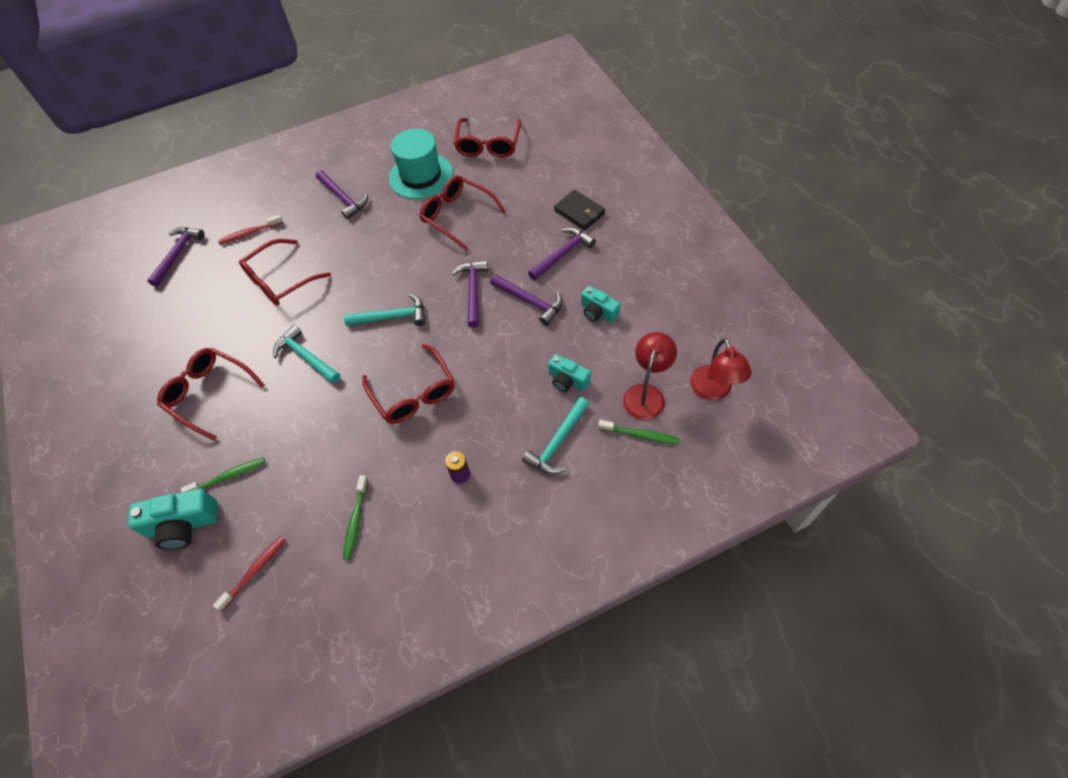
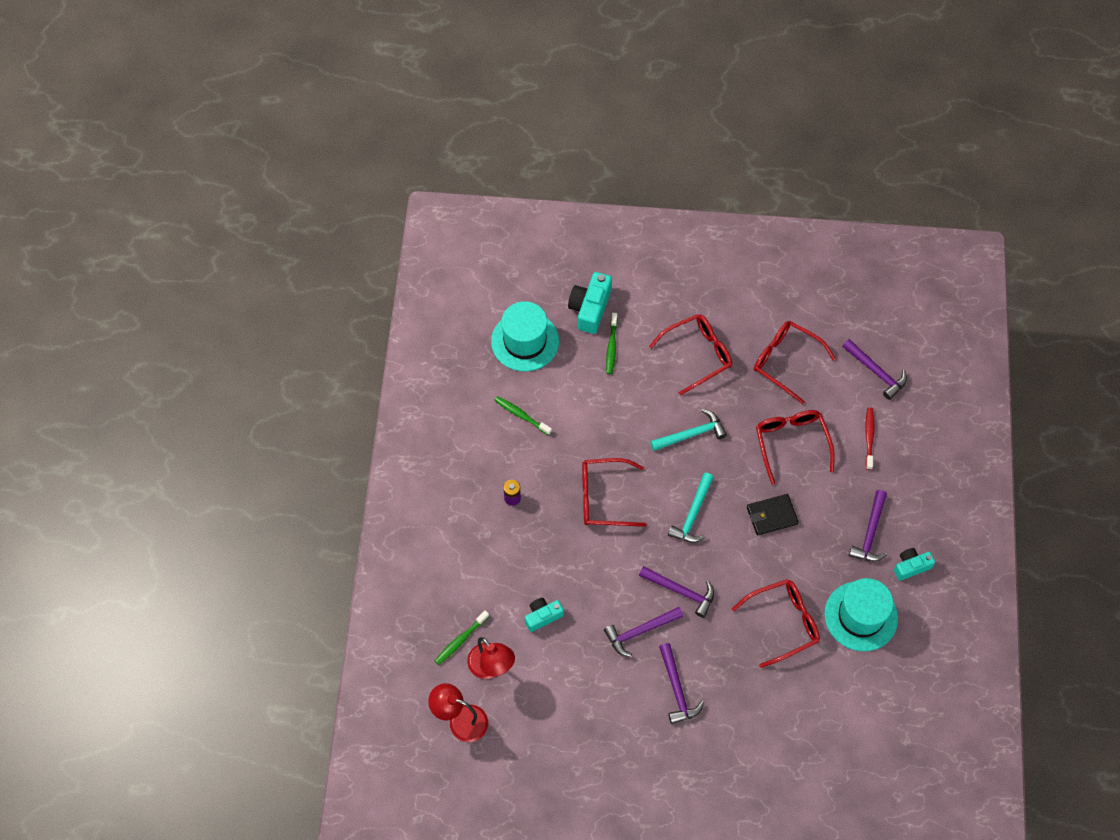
camera: 115 degrees right, 5 degrees up
red toothbrush [213,536,286,611] -> turquoise hat [491,301,559,372]
purple hammer [315,170,368,219] -> purple hammer turned 60 degrees counterclockwise [849,490,887,562]
red glasses [454,118,521,158] -> red glasses moved to [754,321,836,404]
turquoise hammer [522,397,589,474] -> none
black wallet [554,190,605,230] -> black wallet moved to [747,494,799,535]
turquoise camera [581,286,620,322] -> turquoise camera moved to [894,548,935,581]

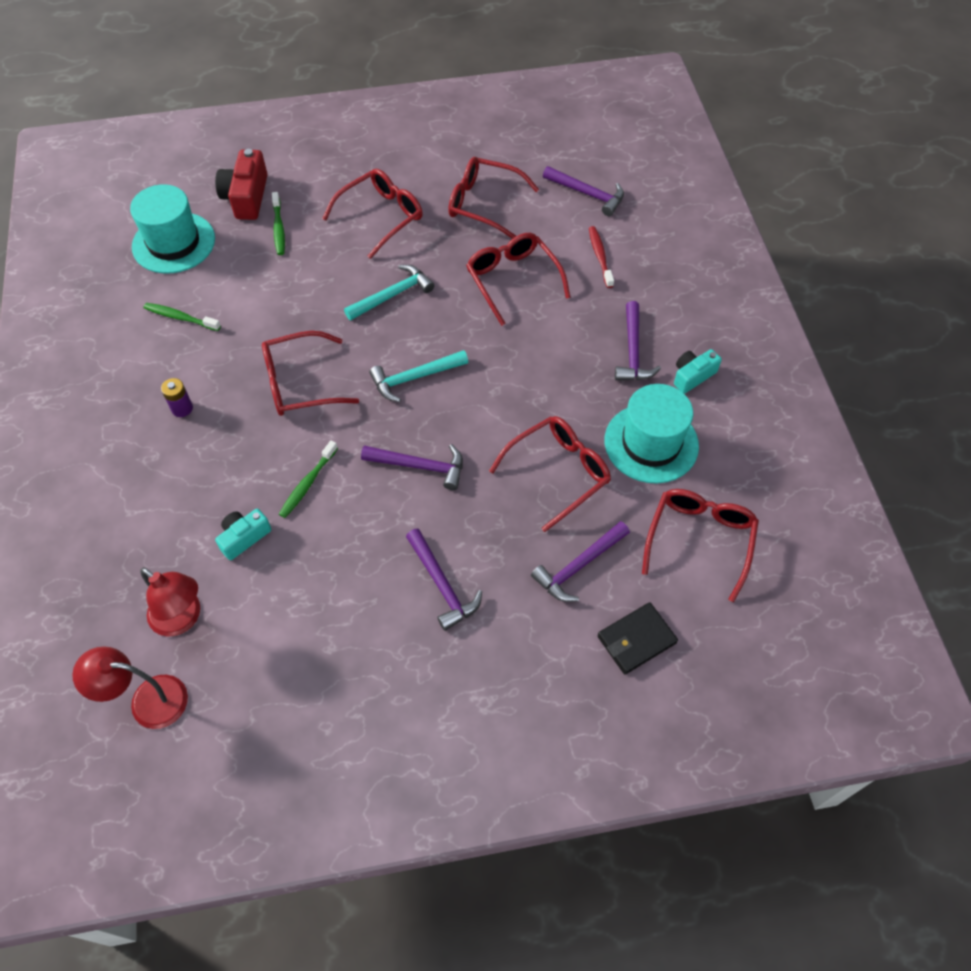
camera: 15 degrees left, 5 degrees down
green toothbrush [435,611,489,665] -> green toothbrush moved to [279,440,338,518]
turquoise camera [568,272,612,334] -> red camera [215,149,268,220]
purple hammer [604,607,683,657] -> purple hammer moved to [531,521,630,602]
turquoise hammer [668,473,714,543] -> turquoise hammer turned 60 degrees clockwise [369,350,468,402]
black wallet [747,494,799,535] -> black wallet moved to [597,602,678,674]
none -> red glasses [642,489,759,602]

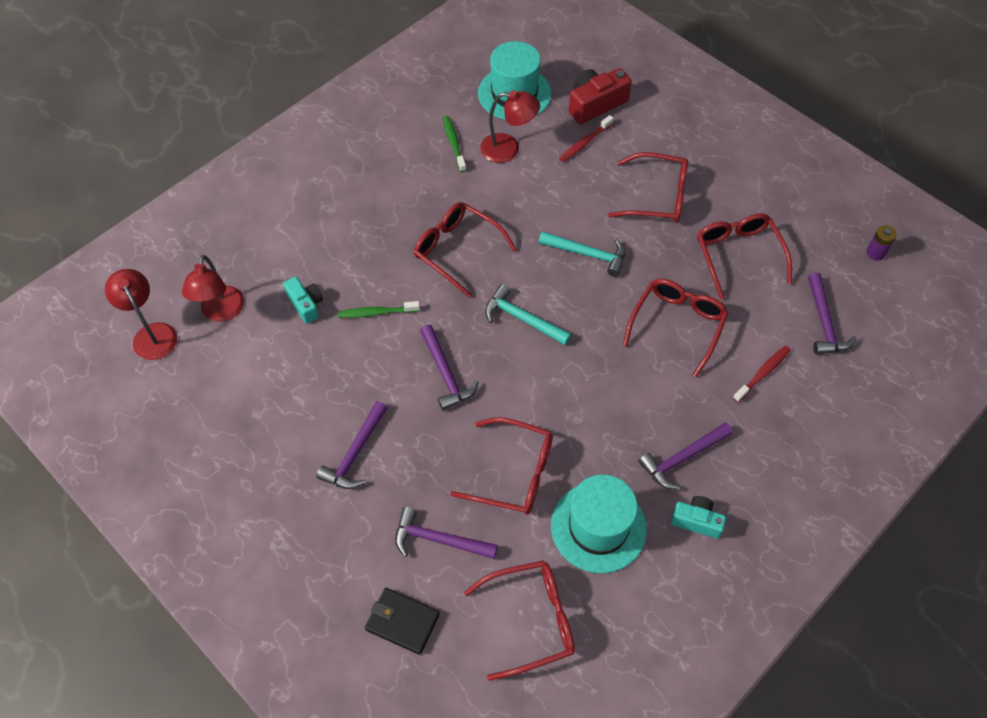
camera: 55 degrees right, 0 degrees up
purple battery [161,378,193,417] -> purple battery moved to [866,225,897,260]
turquoise camera [215,509,271,560] -> turquoise camera turned 45 degrees clockwise [283,277,323,324]
green toothbrush [272,192,285,255] -> red toothbrush [559,115,614,162]
none -> red lamp [480,90,540,163]

